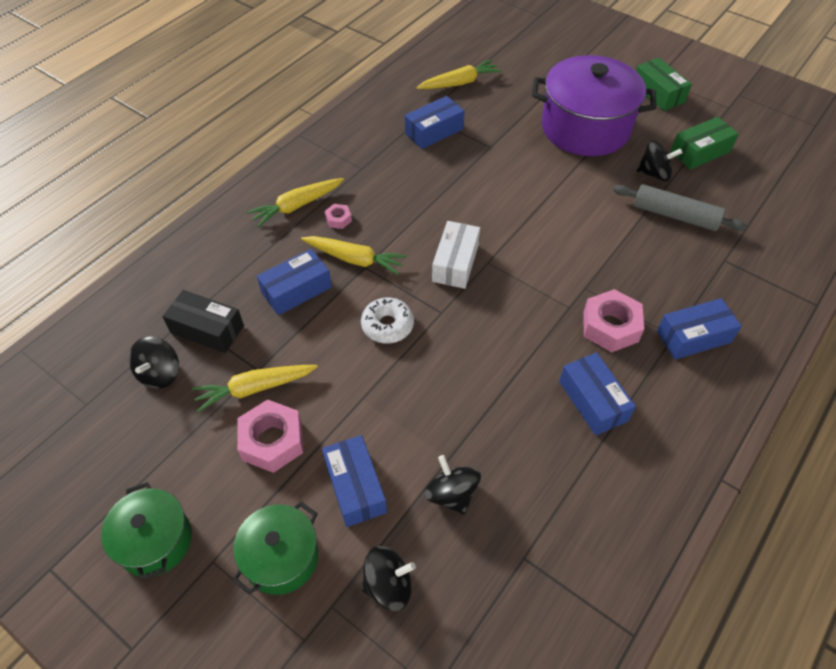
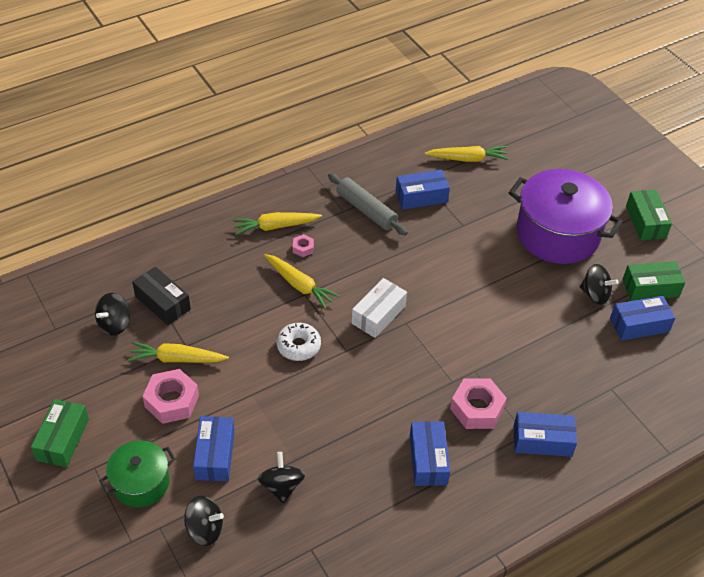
camera: 20 degrees right, 5 degrees down
green pot [101,482,192,580] -> green box [31,399,89,467]
blue box [257,249,332,315] -> blue box moved to [610,296,675,341]
grey rolling pin [613,184,747,231] -> grey rolling pin moved to [328,173,408,236]

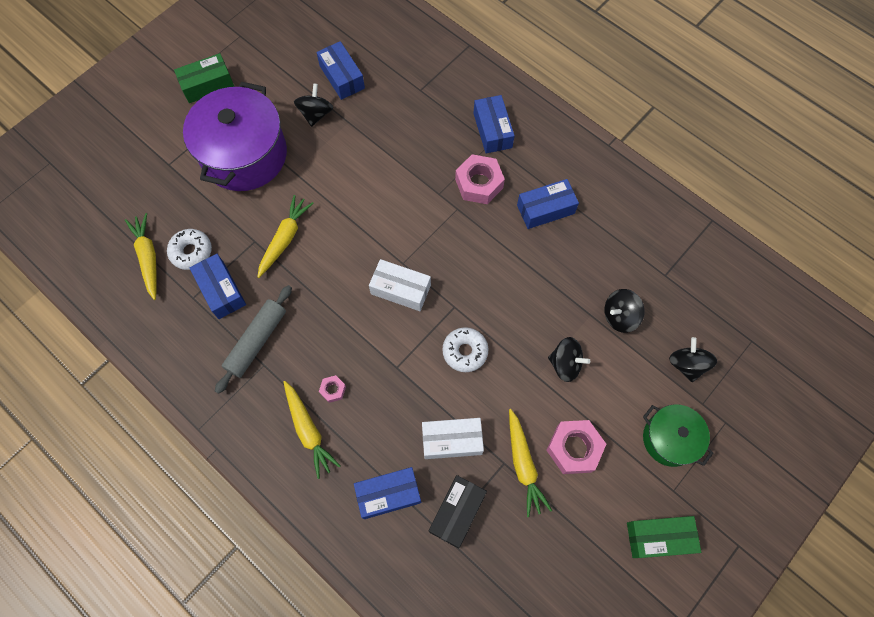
camera: 105 degrees left, 20 degrees up
black spinning top [95,293,130,336] -> black spinning top moved to [548,337,590,382]
blue box [193,416,235,481] -> blue box moved to [354,467,421,519]
yellow carrot [264,254,340,309] -> yellow carrot moved to [257,195,314,278]
green box [622,261,685,301] -> none
none -> white donut [167,229,212,270]
none -> white box [422,418,484,459]

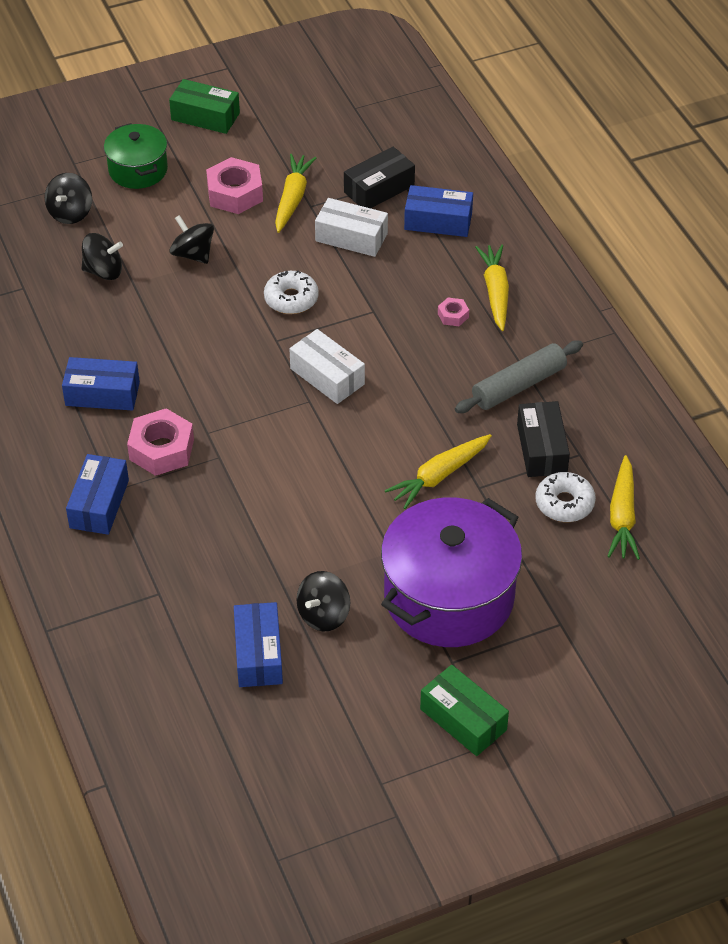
camera: 155 degrees left, 20 degrees down
green box [174,53,234,103] -> green box turned 45 degrees clockwise [420,665,509,756]
blue box [189,254,246,319] -> black box [517,401,570,477]

